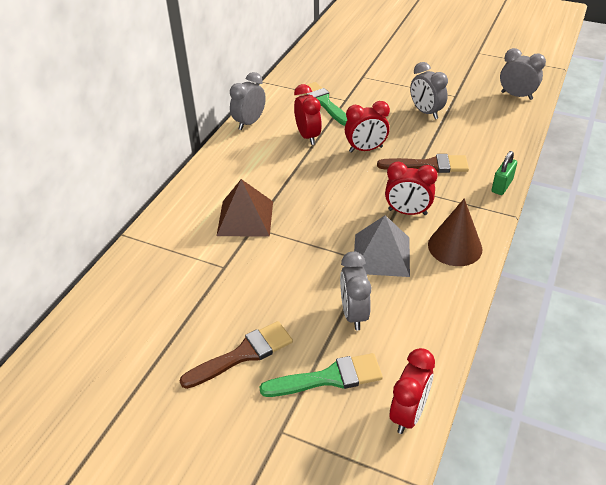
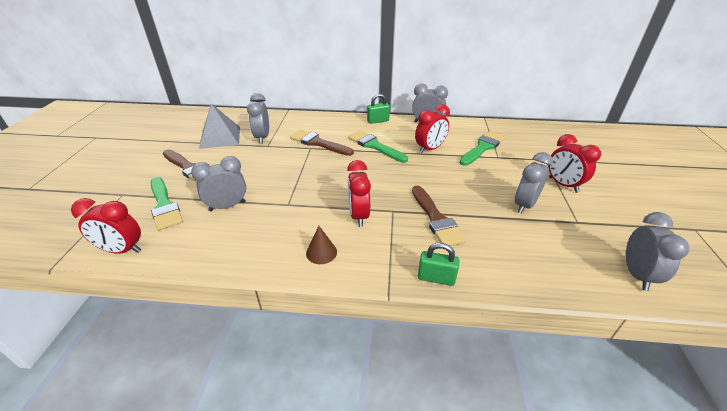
camera: 70 degrees right, 5 degrees down
brown pyramid [217,179,273,237] -> brown brush [290,129,354,156]
red clock [345,101,390,153] -> red clock moved to [548,134,601,193]
grey pyramid [354,215,410,277] -> grey pyramid moved to [199,104,240,149]
brown cone [428,198,482,266] -> brown cone [306,226,337,264], size x0.58
none -> grey clock [247,93,269,144]
none -> green brush [348,130,408,163]
none -> green padlock [367,94,390,124]

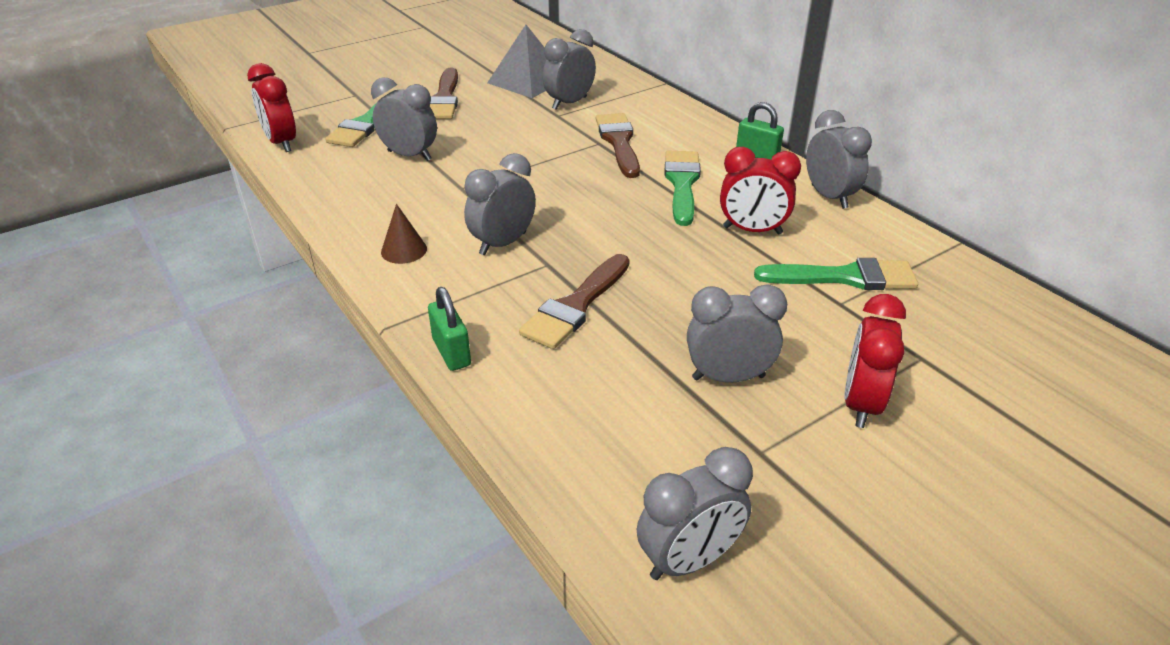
camera: 50 degrees right, 0 degrees up
red clock [347,160,371,227] -> grey clock [464,153,536,255]

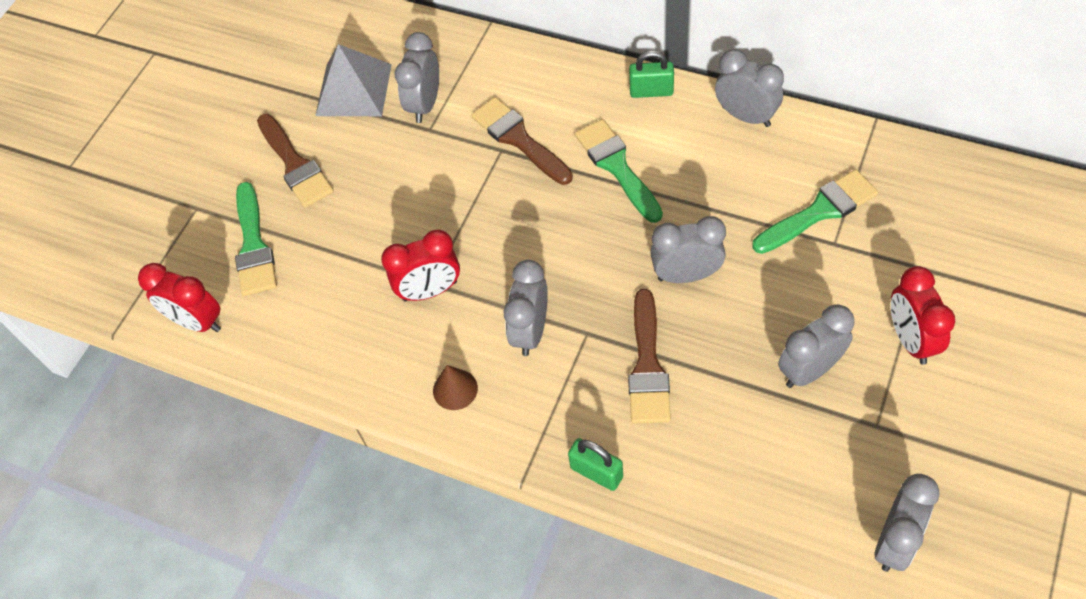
camera: 25 degrees left, 20 degrees up
grey clock [371,77,437,161] -> grey clock moved to [650,216,726,283]
red clock [720,147,801,234] -> red clock moved to [381,229,460,301]

